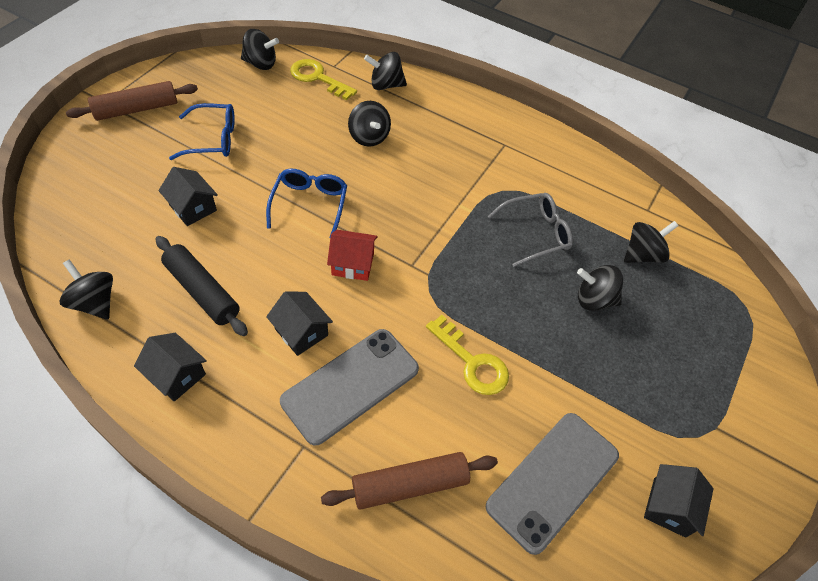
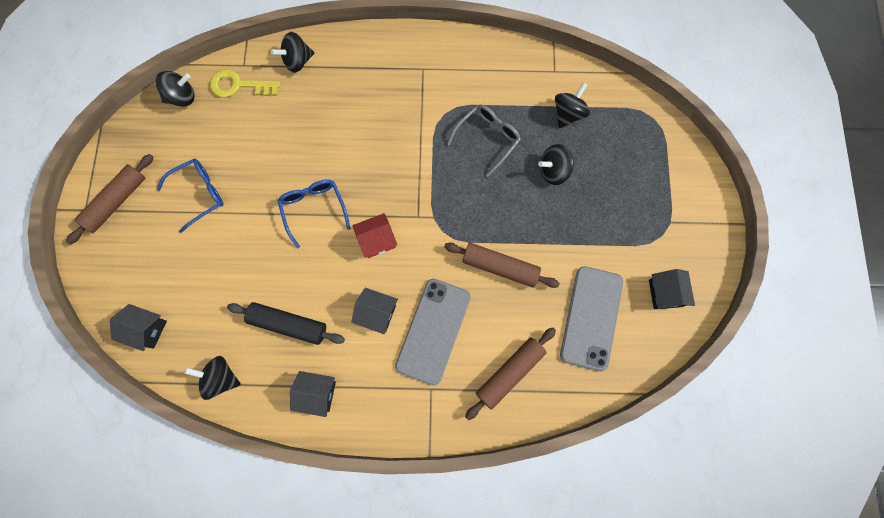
camera: 25 degrees left, 20 degrees up
black house [158,167,218,226] -> black house moved to [110,304,167,351]
black spinning top [348,101,391,147] -> none
yellow key [426,315,509,395] -> brown rolling pin [444,243,560,288]

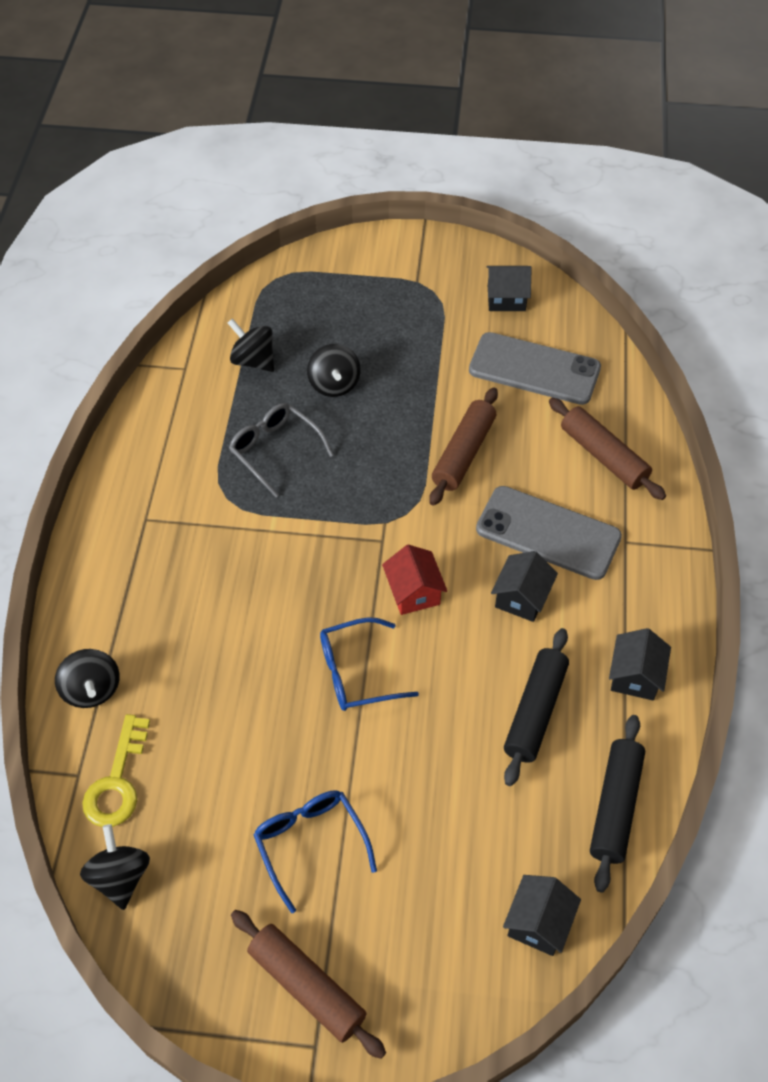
camera: 85 degrees left, 20 degrees down
black spinning top [184,356,241,400] -> black rolling pin [590,715,645,893]

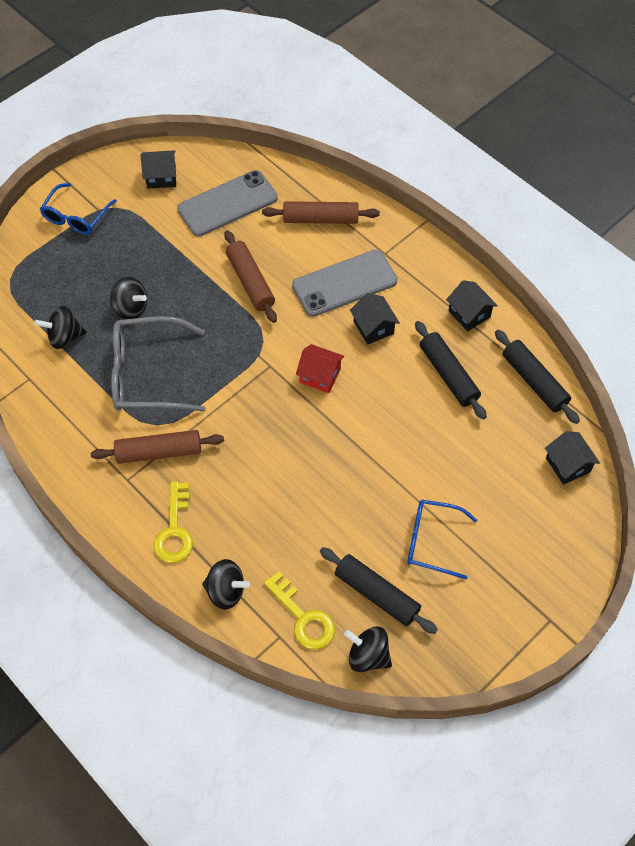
camera: 50 degrees left, 5 degrees up
grey glasses [229,403,334,497] -> grey glasses [111,316,206,412], size x1.56
brown rolling pin [231,910,386,1059] -> brown rolling pin moved to [91,430,224,464]
blue glasses [320,617,419,711] -> blue glasses moved to [40,183,117,235]
black house [486,266,532,311] -> black house turned 45 degrees clockwise [140,150,176,189]
none -> yellow key [154,481,193,563]
none -> black rolling pin [320,547,438,634]

